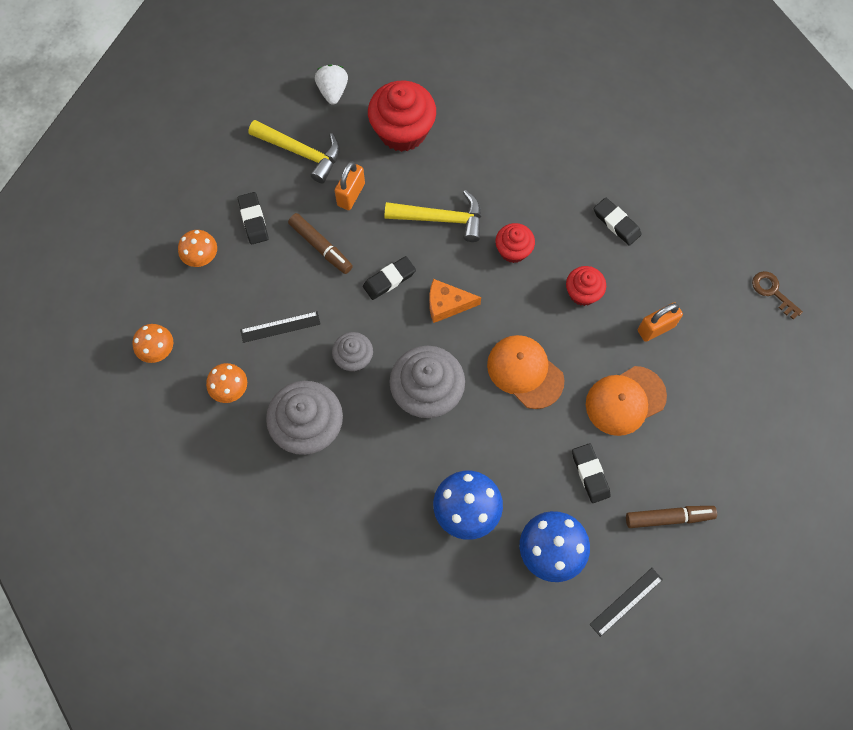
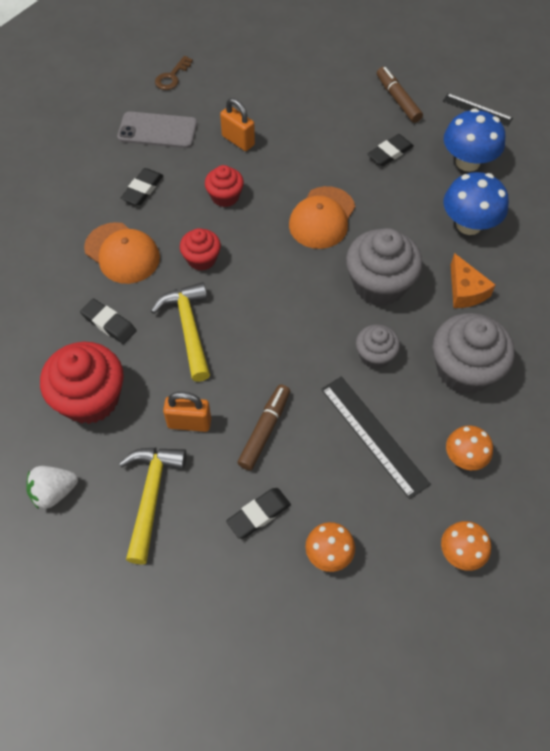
camera: 110 degrees left, 10 degrees down
black ruler [240,311,320,343] -> black ruler [321,376,431,499], size x1.61
black eraser [363,256,416,300] -> black eraser moved to [80,298,137,344]
orange cheese [430,279,481,323] -> orange cheese moved to [451,253,495,308]
orange cap [586,366,667,436] -> orange cap moved to [84,222,160,284]
none -> grey phone [117,111,197,148]

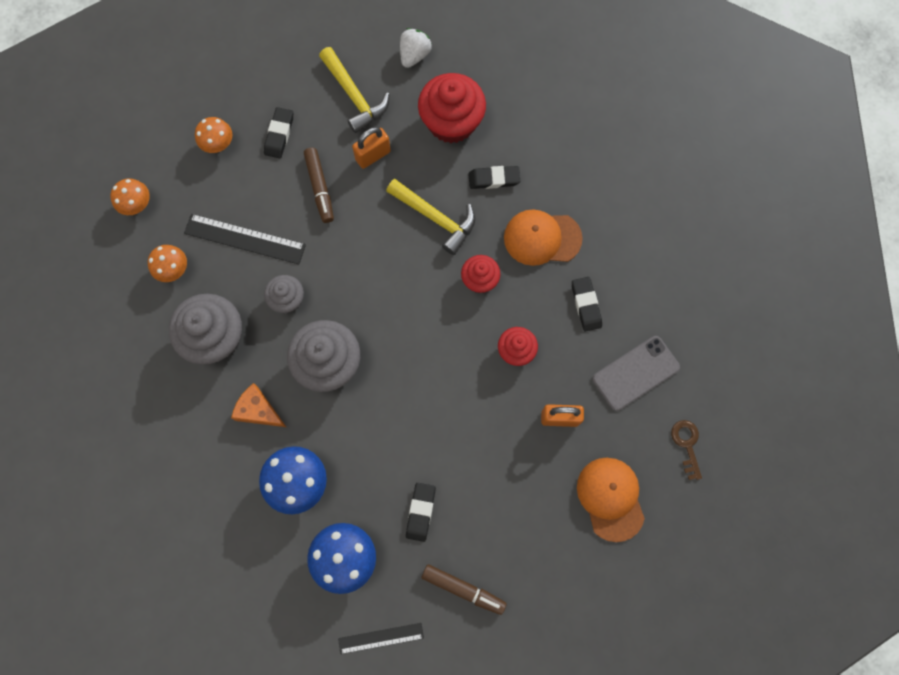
camera: 140 degrees right, 15 degrees up
orange cap [289,186,355,249] -> orange cap moved to [577,457,645,542]

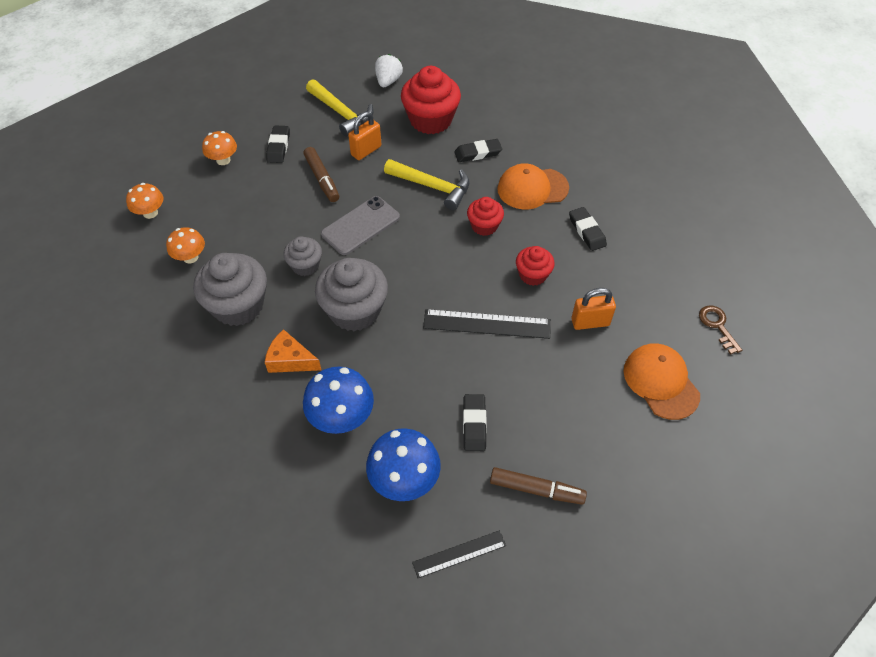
camera: 10 degrees left, 20 degrees down
black ruler [184,214,306,264] -> black ruler moved to [423,309,551,339]
grey phone [592,336,680,411] -> grey phone moved to [321,196,400,255]

